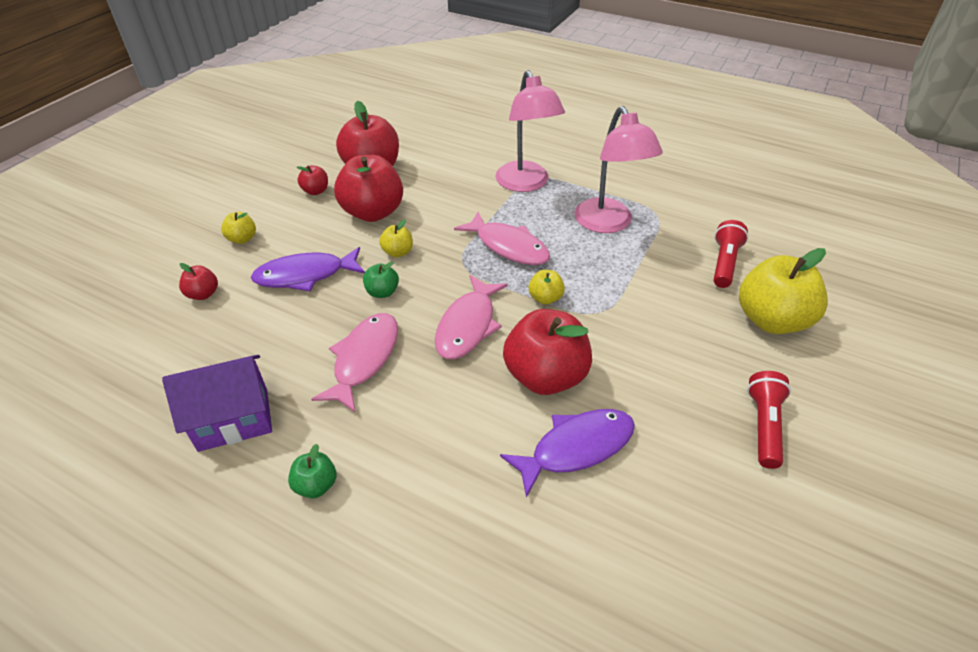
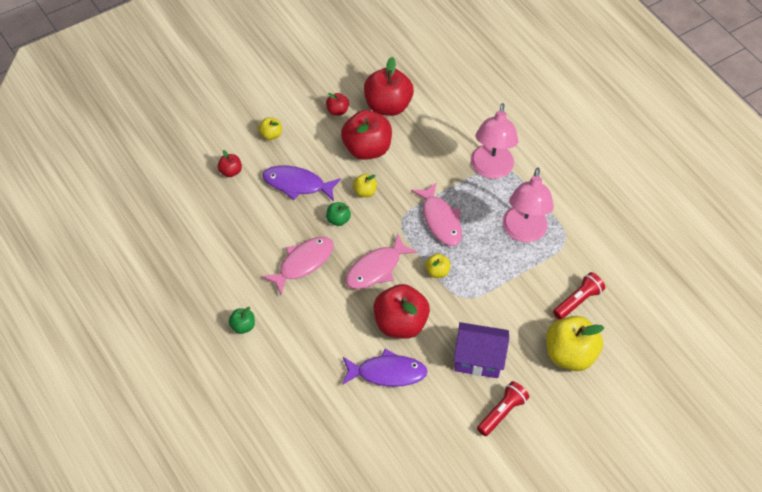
camera: 25 degrees right, 10 degrees up
purple house [162,355,272,452] -> purple house moved to [454,322,509,378]

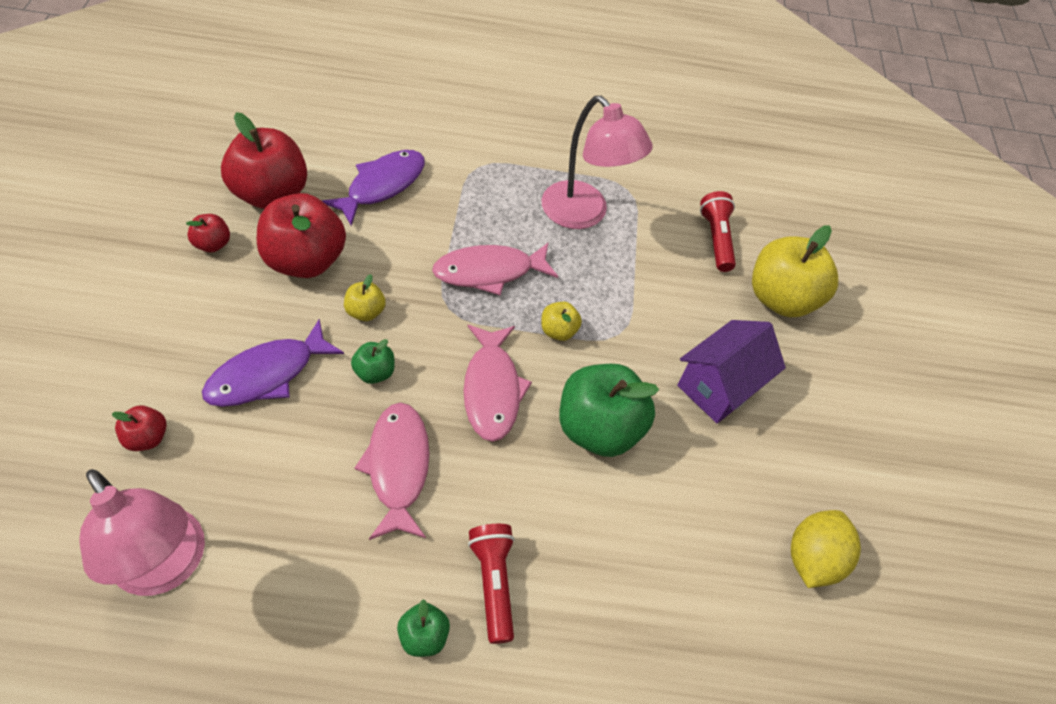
camera: 55 degrees left, 0 degrees up
yellow apple [258,117,282,140] -> none
purple fish [342,349,428,387] -> purple fish moved to [322,150,425,226]
red apple [374,284,430,339] -> green apple [559,364,659,457]
pink fish [411,182,462,246] -> pink fish turned 150 degrees clockwise [432,242,558,295]
pink lamp [471,103,518,179] -> pink lamp moved to [79,469,205,596]
red flashlight [477,381,529,436] -> red flashlight moved to [468,524,515,644]
none -> yellow lemon [791,510,861,588]

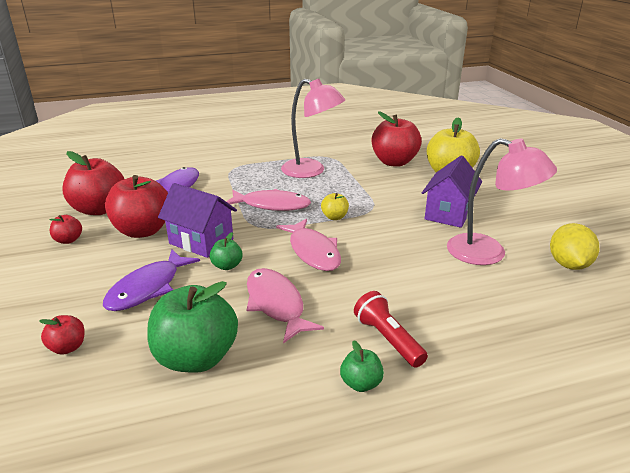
camera: 15 degrees left, 25 degrees down
pink lamp [79,469,205,596] -> pink lamp moved to [447,138,557,265]
yellow apple [344,274,386,321] -> purple house [158,183,237,258]
pink fish [432,242,558,295] -> pink fish turned 135 degrees counterclockwise [226,189,311,211]
green apple [559,364,659,457] -> green apple moved to [148,281,238,373]
red flashlight [700,191,736,272] -> red apple [372,111,422,167]

